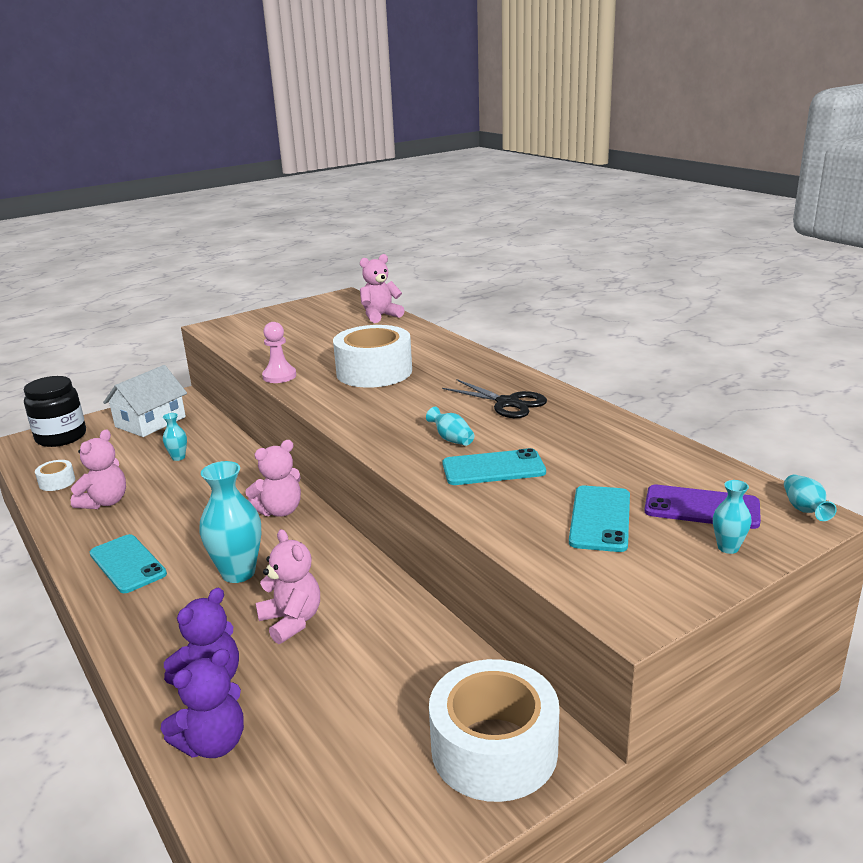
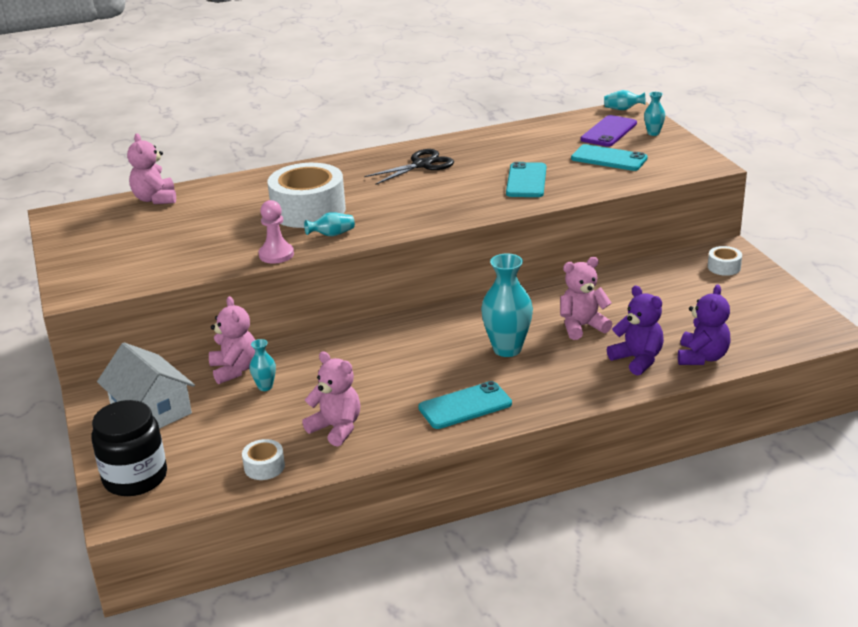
camera: 75 degrees left, 5 degrees up
purple teddy bear [161,649,244,758] -> purple teddy bear turned 45 degrees clockwise [678,285,731,365]
pink teddy bear [245,440,301,517] -> pink teddy bear moved to [209,296,255,384]
turquoise vase [426,407,474,446] -> turquoise vase moved to [304,212,355,236]
white tape [429,659,559,802] -> white tape [708,246,742,276], size x0.44

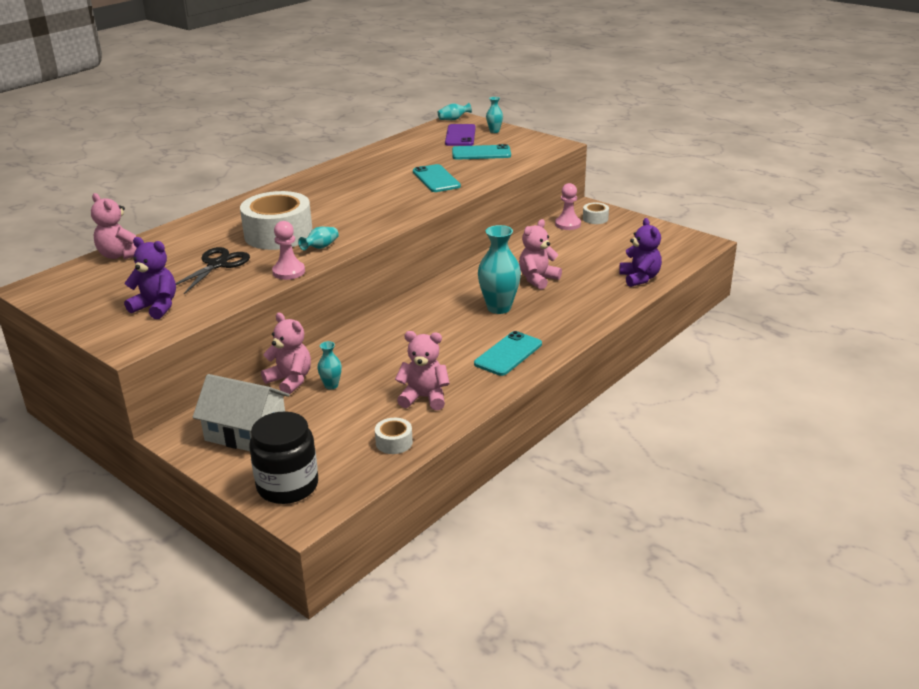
camera: 30 degrees left, 0 degrees up
black scissors [364,149,454,185] -> black scissors moved to [176,247,250,294]
purple teddy bear [607,285,664,376] -> purple teddy bear moved to [124,237,176,319]
none -> pink pawn [555,183,581,230]

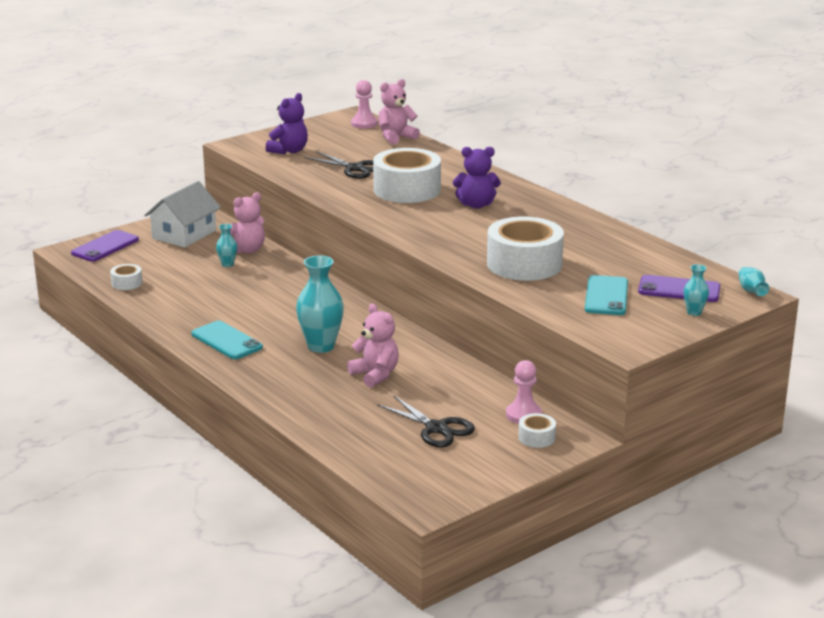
camera: 100 degrees right, 5 degrees down
black jar [249,411,318,504] -> purple phone [71,230,139,262]
pink pawn [272,221,305,280] -> pink pawn moved to [351,80,378,129]
turquoise vase [298,227,339,251] -> none
pink teddy bear [395,331,450,410] -> none
turquoise phone [413,164,461,192] -> white tape [487,217,564,281]
purple teddy bear [619,218,662,287] -> purple teddy bear moved to [453,147,501,209]
none -> black scissors [377,395,475,447]

